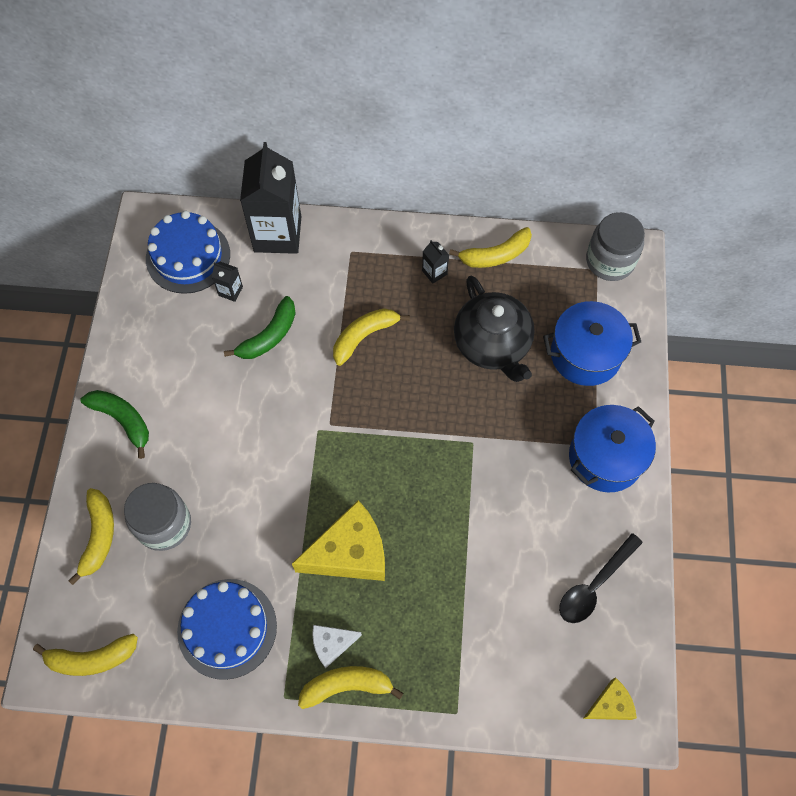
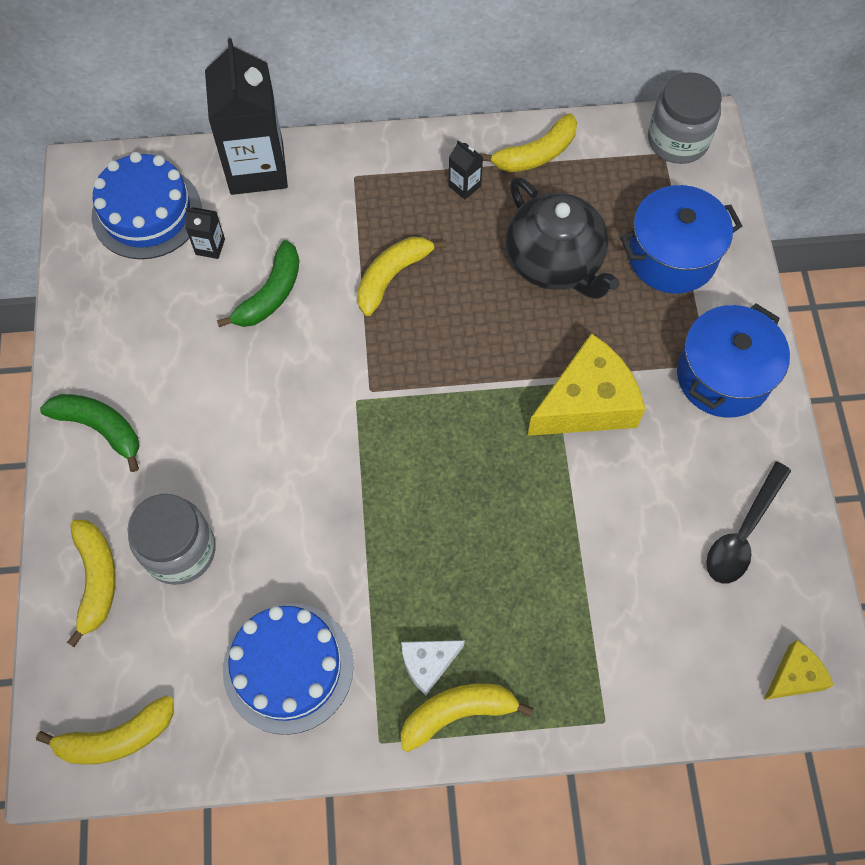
camera: 10 degrees left, 0 degrees up
yellow cheese [292,500,385,581] -> yellow cheese moved to [527,333,645,436]

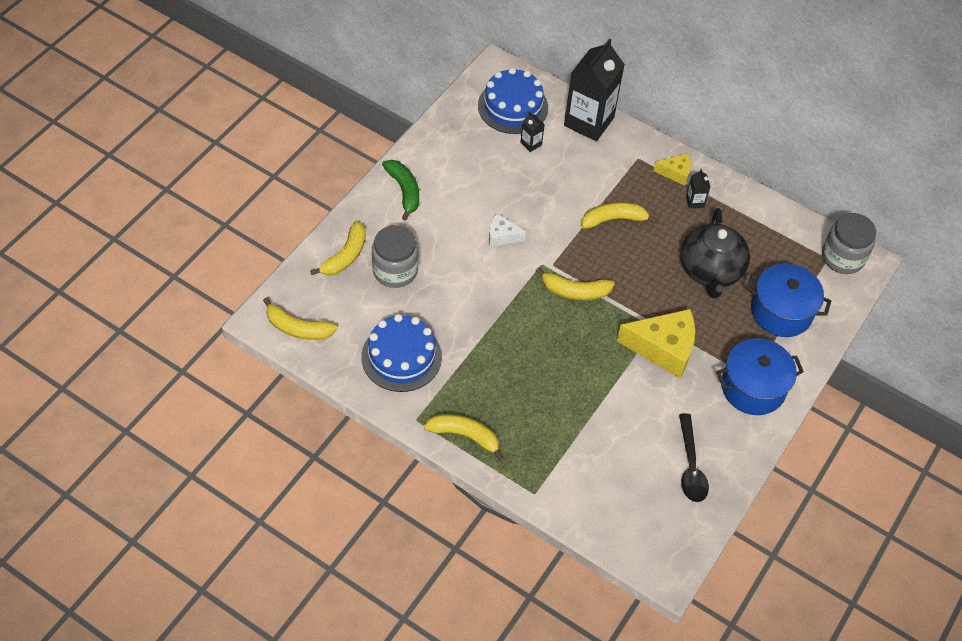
camera: 35 degrees right, 10 degrees down
green banana [217,240,299,327] -> none
white cheese [401,640,465,696] -> white cheese moved to [489,213,526,247]
yellow banana [480,113,577,172] -> yellow banana moved to [536,268,615,300]
black spoon [706,462,791,584] -> black spoon turned 75 degrees counterclockwise [679,414,709,502]
yellow cheese [764,640,834,700] -> yellow cheese moved to [654,153,691,186]

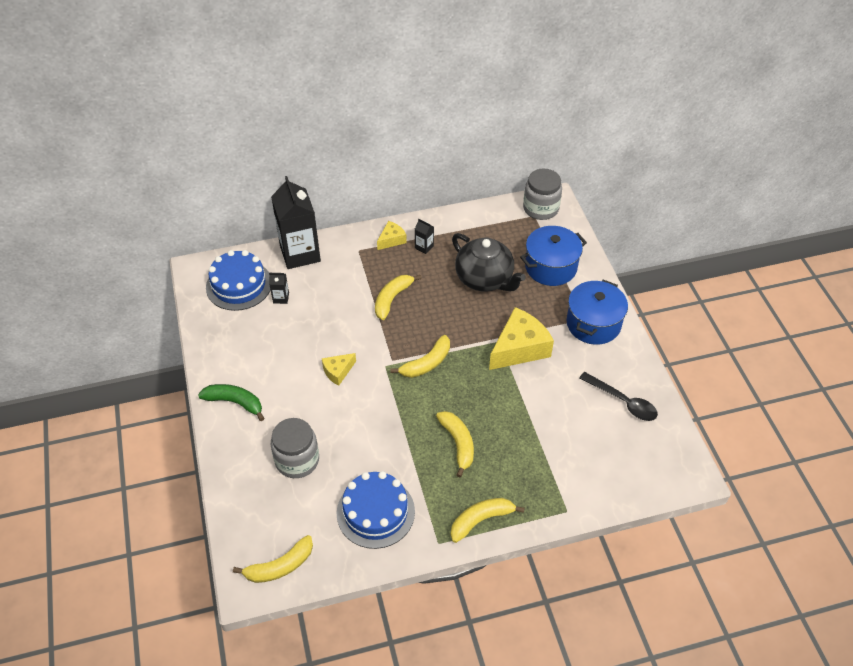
camera: 45 degrees left, 5 degrees down
yellow banana [310,220,366,275] -> yellow banana moved to [436,411,474,477]
white cheese [489,213,526,247] -> yellow cheese [322,353,356,386]

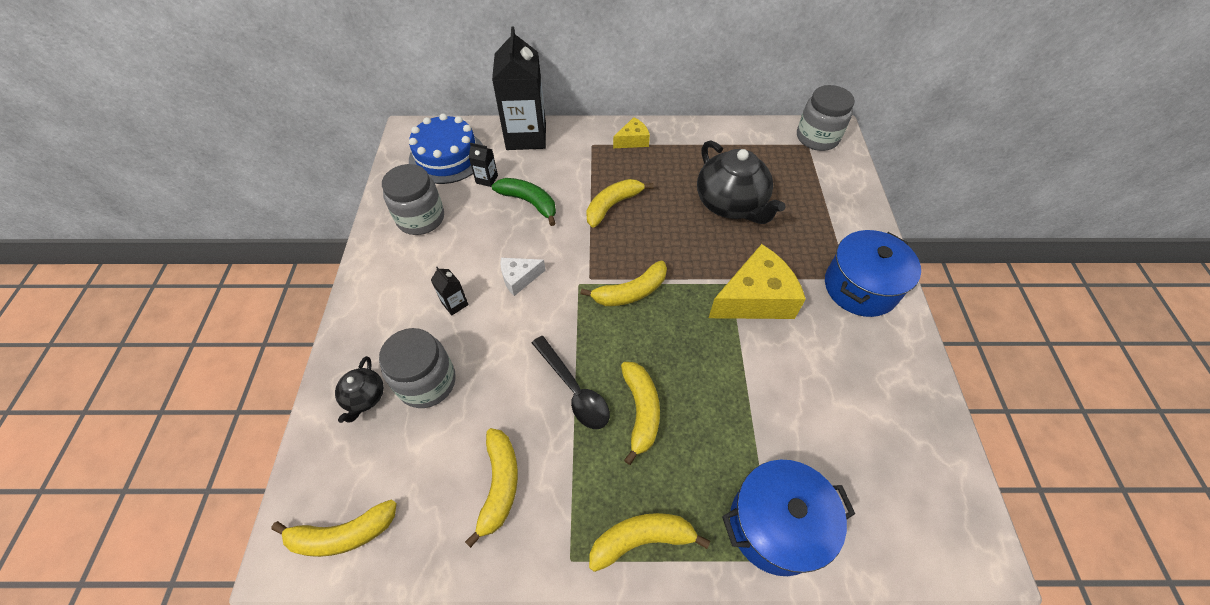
camera: 15 degrees right, 5 degrees up
green banana [198,384,265,421] -> green banana moved to [492,178,556,226]
yellow cheese [322,353,356,386] -> white cheese [500,258,546,296]
blue cake [337,471,415,549] -> yellow banana [465,428,518,548]
black carton [415,219,434,254] -> black carton moved to [431,267,469,315]
blue pot [520,226,587,286] -> blue pot moved to [722,460,855,576]
black spoon [580,372,658,421] -> black spoon moved to [532,336,610,429]
none -> black teapot [335,356,384,423]
none -> grey jar [382,164,444,235]

